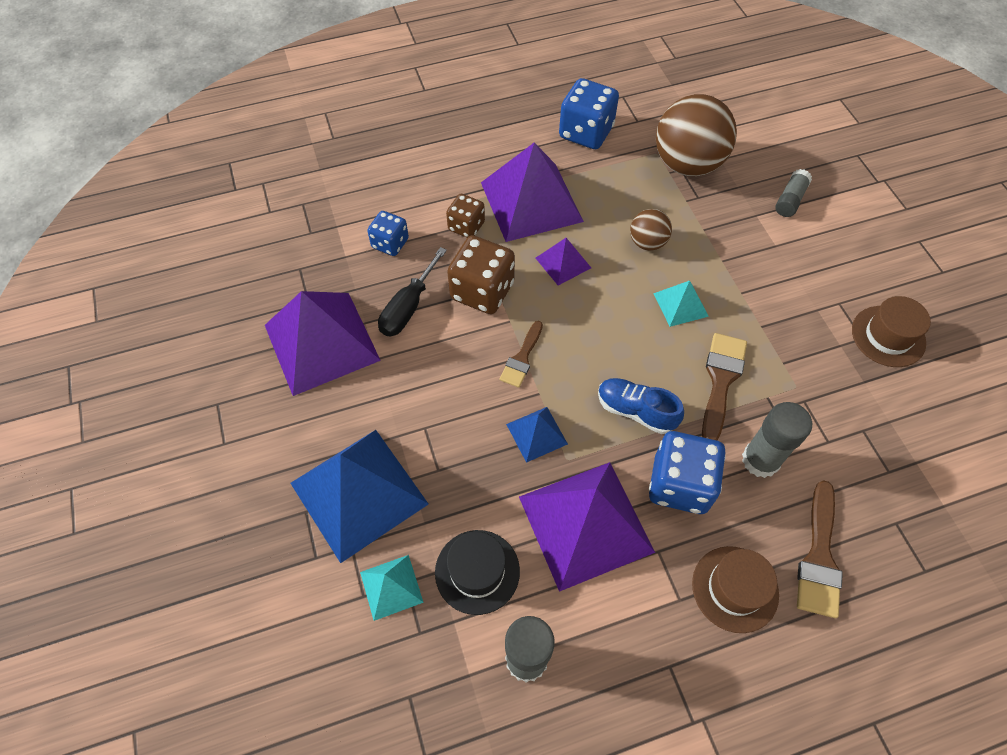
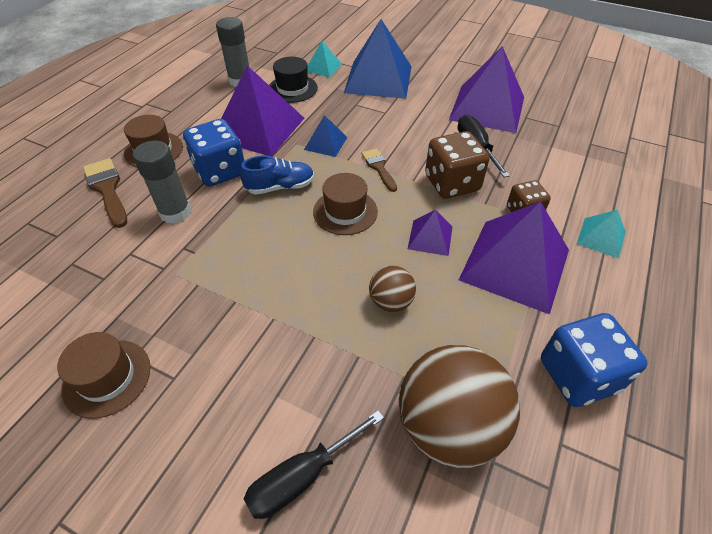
camera: 135 degrees right, 10 degrees down
blue dice [367,211,409,256] -> none
turquoise pyramid [653,281,709,327] -> turquoise pyramid moved to [577,210,626,258]
brown brush [702,333,747,440] -> none
grey glue stick [775,169,812,217] -> black screwdriver [244,410,384,519]
none -> brown hat [313,173,378,235]

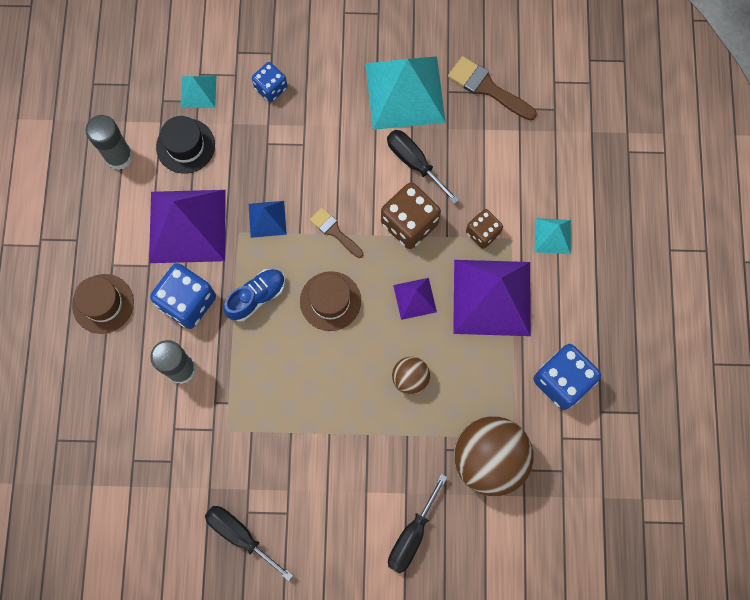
camera: 25 degrees left, 25 degrees up
brown hat [57,332,151,419] -> black screwdriver [205,506,293,581]
brown brush [83,158,127,228] -> brown brush moved to [448,56,537,120]
blue pyramid [344,19,412,99] -> blue dice [252,62,288,102]
purple pyramid [449,46,524,133] -> turquoise pyramid [365,56,446,130]

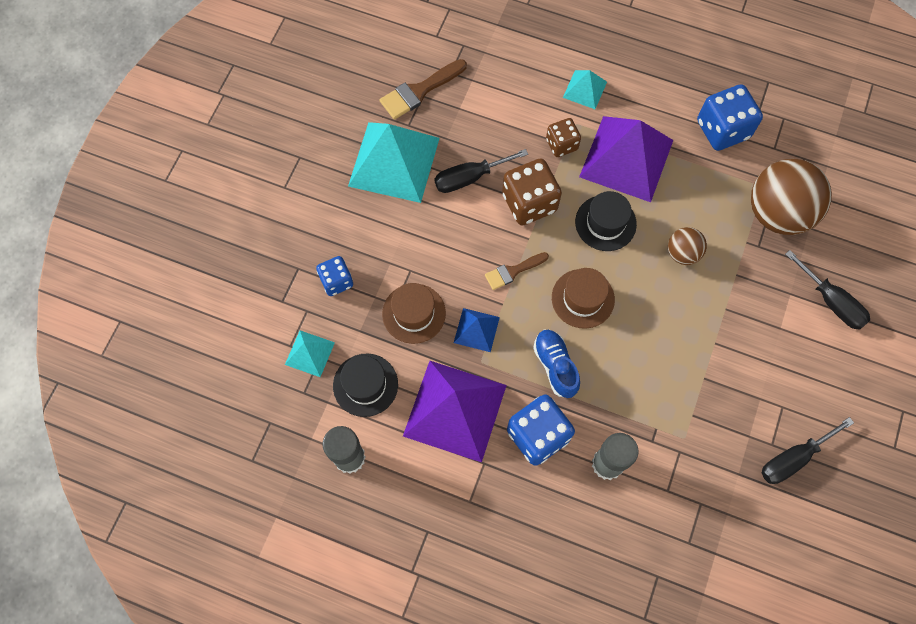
camera: 70 degrees left, 5 degrees down
brown hat [72,274,134,334] -> brown hat moved to [382,283,446,344]
purple pyramid [393,278,437,320] -> black hat [575,191,637,251]

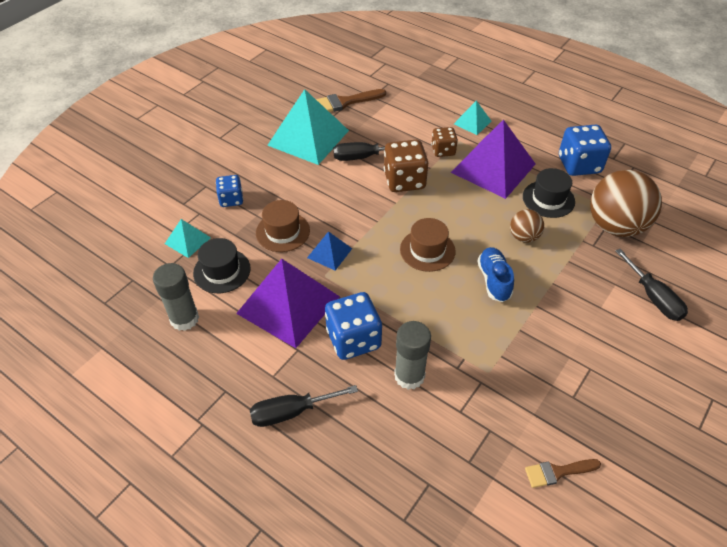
camera: 15 degrees right, 20 degrees down
brown brush [485,252,549,290] -> brown brush moved to [525,459,601,488]
blue shoe [533,330,580,398] -> blue shoe moved to [477,247,514,302]
black hat [575,191,637,251] -> black hat moved to [523,168,575,218]
black screwdriver [762,417,854,484] -> black screwdriver moved to [250,385,358,427]

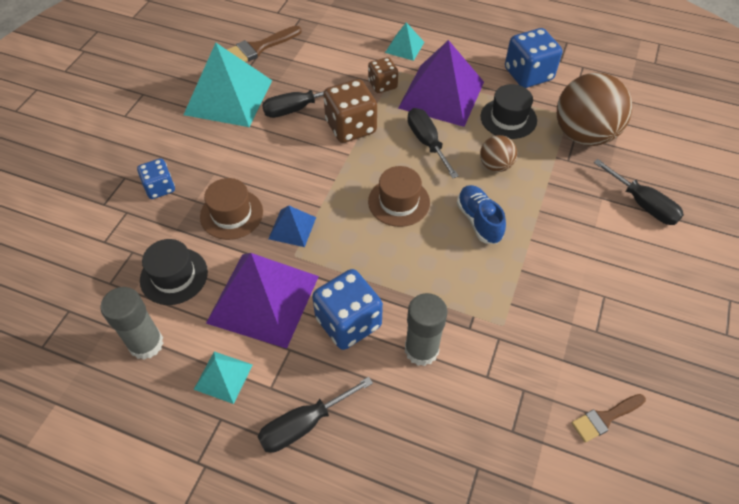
camera: 15 degrees left, 5 degrees up
turquoise pyramid [165,219,211,258] -> turquoise pyramid moved to [194,351,253,404]
none -> black screwdriver [407,108,459,178]

